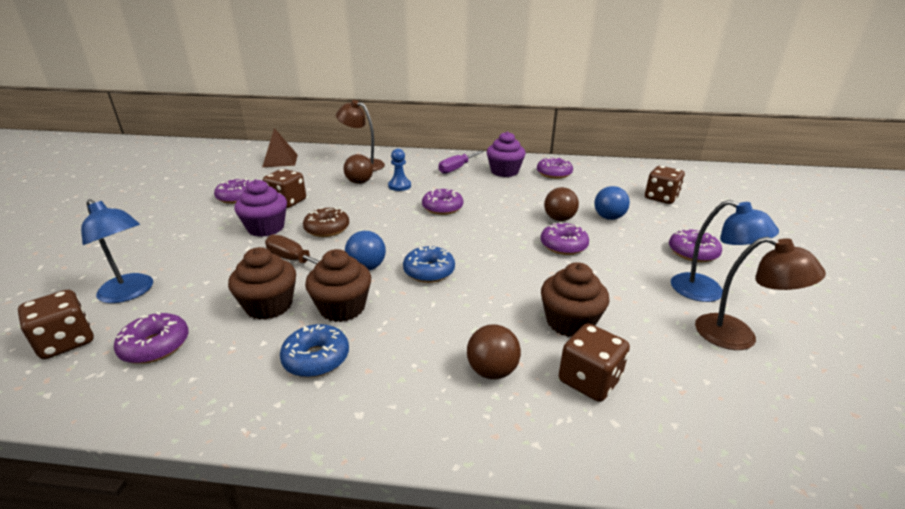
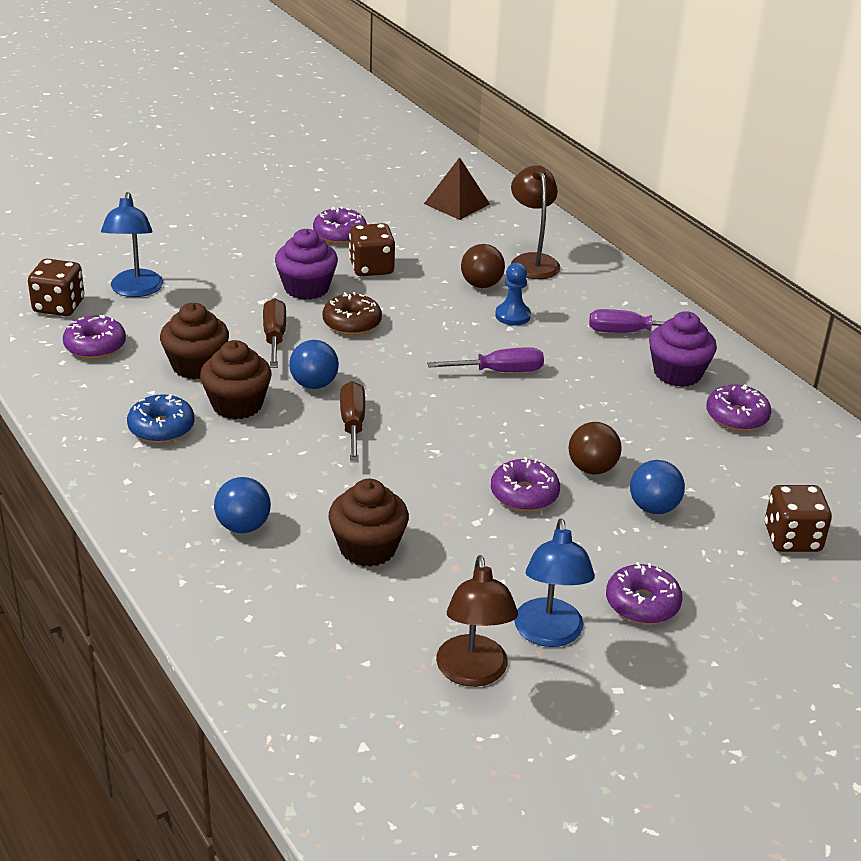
camera: 50 degrees right, 5 degrees up
blue donut [403,246,455,283] -> brown screwdriver [340,381,365,462]
purple donut [422,188,463,215] -> purple screwdriver [427,347,544,372]
brown ball [467,324,521,379] -> blue ball [214,477,271,533]
brown dice [559,323,630,402] -> none

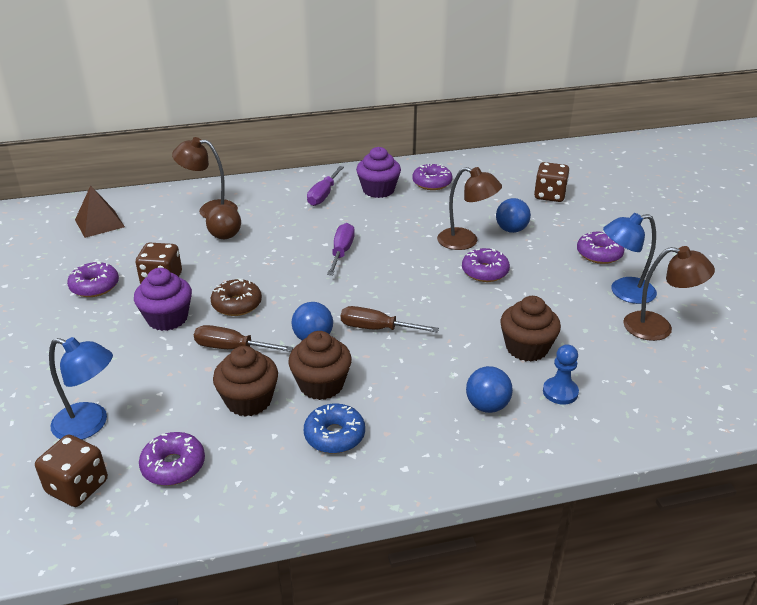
camera: 70 degrees left, 0 degrees up
blue pawn [495,263,531,325] -> blue pawn moved to [543,344,579,405]
blue lamp [514,519,595,647] -> blue lamp turned 150 degrees clockwise [603,213,657,304]
brown ball [568,422,622,475] -> brown lamp [437,167,502,250]

